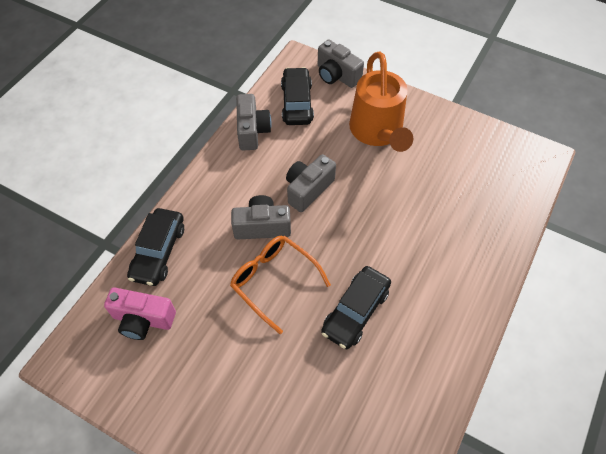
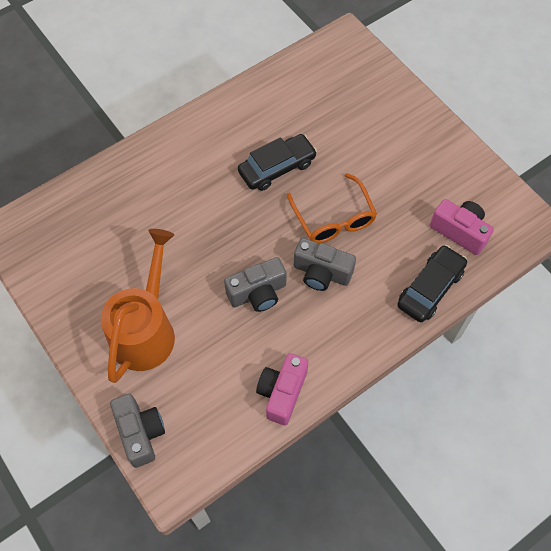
camera: 155 degrees left, 5 degrees up
grey camera [236,94,272,151] -> pink camera [256,353,309,425]
black car [281,67,314,125] -> none

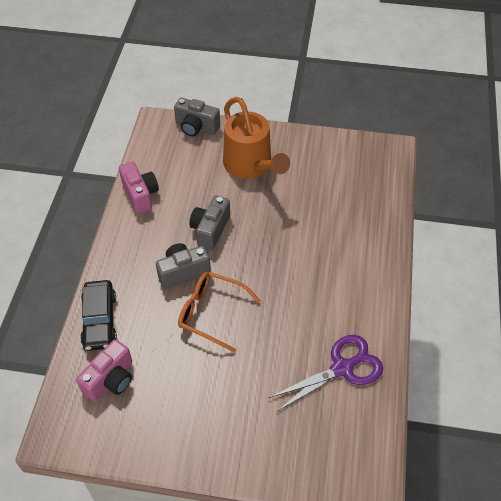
camera: 135 degrees right, 10 degrees down
black car [238,134,317,191] -> none
pink camera [430,199,494,255] -> pink camera turned 45 degrees counterclockwise [76,339,132,402]
none -> purple scissors [269,335,383,412]

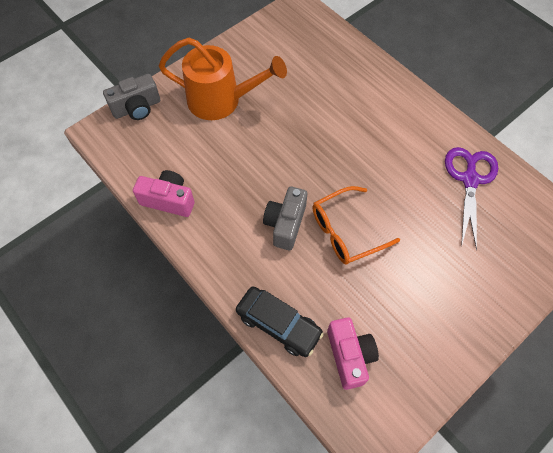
camera: 50 degrees left, 10 degrees up
grey camera [189,196,230,250] -> none

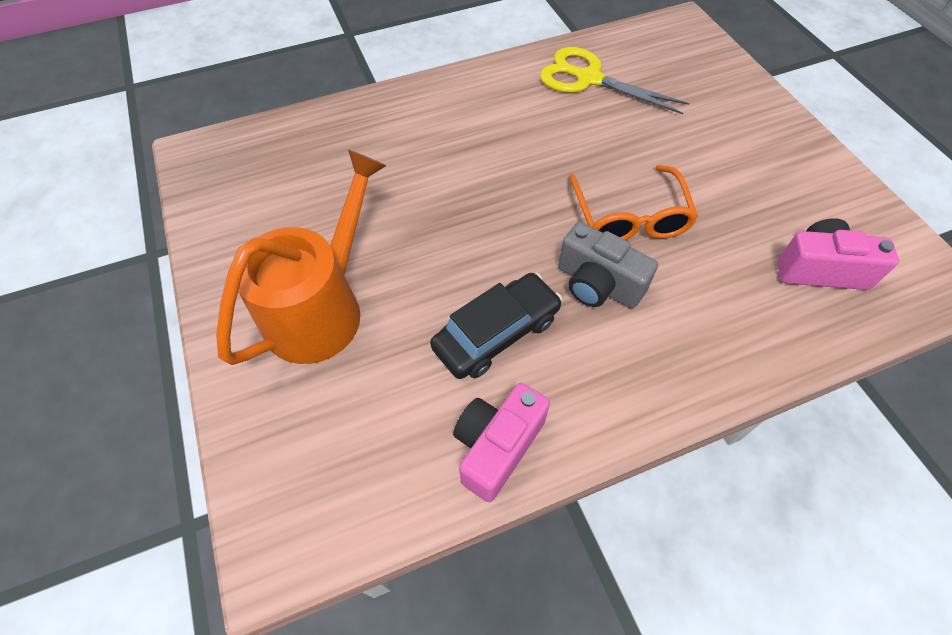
camera: 70 degrees left, 5 degrees down
grey camera [103,74,160,120] -> none
black car [236,286,324,357] -> black car moved to [430,273,562,379]
purple scissors [445,147,498,250] -> yellow scissors [540,47,689,115]

